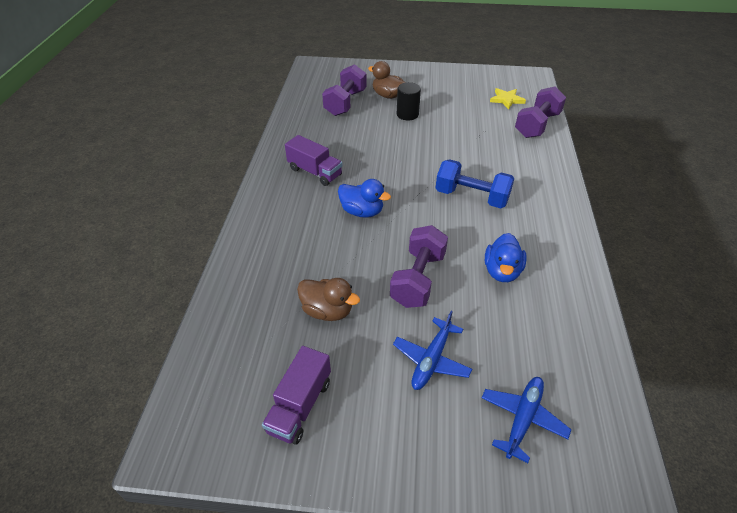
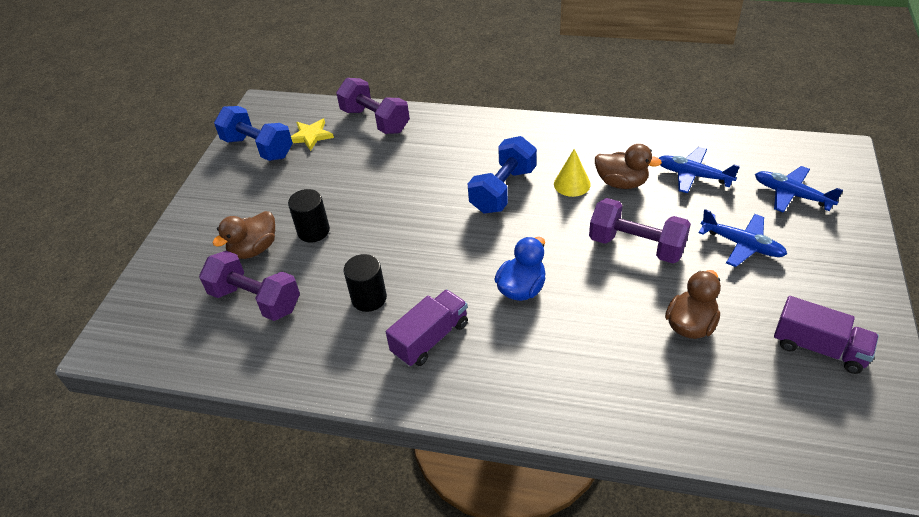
camera: 80 degrees left, 0 degrees up
blue duck [485,233,527,282] -> brown duck [595,144,662,189]
none -> blue dumbbell [214,106,293,161]
none -> black cylinder [344,254,387,312]
none -> yellow cone [554,149,591,197]
none -> blue plane [659,147,740,193]

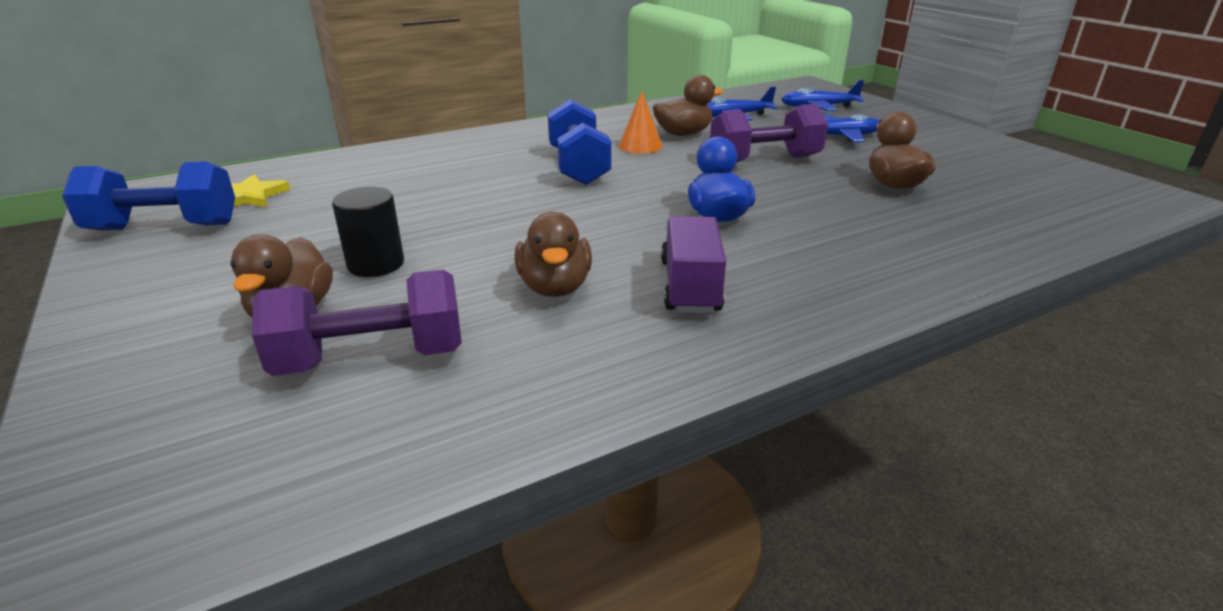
camera: 45 degrees left, 15 degrees down
purple dumbbell [336,78,410,134] -> none
black cylinder [344,254,387,312] -> brown duck [514,212,592,297]
yellow cone [554,149,591,197] -> orange cone [619,91,663,154]
purple truck [774,296,879,374] -> none

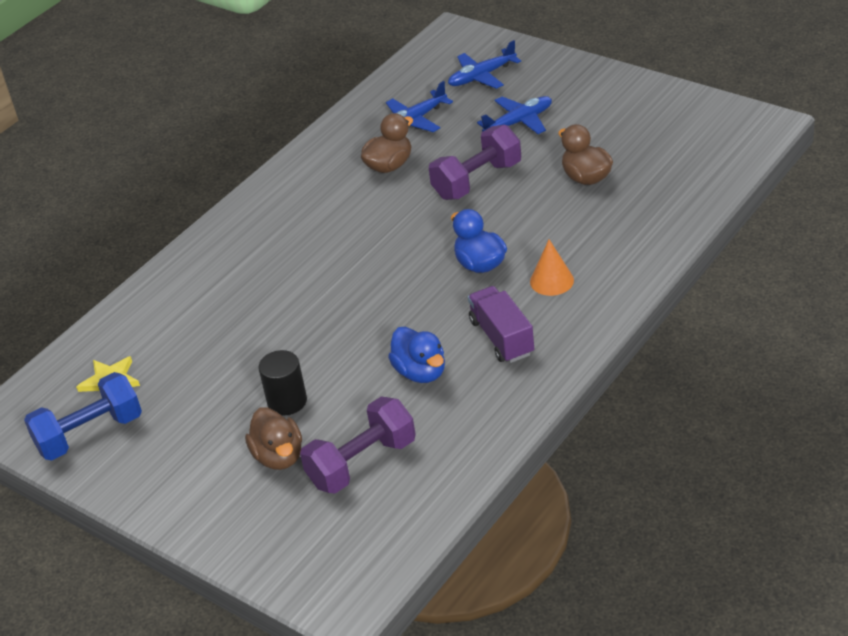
camera: 20 degrees left, 10 degrees up
brown duck [514,212,592,297] -> blue duck [388,327,445,383]
blue dumbbell [548,99,611,185] -> none
orange cone [619,91,663,154] -> orange cone moved to [530,240,574,296]

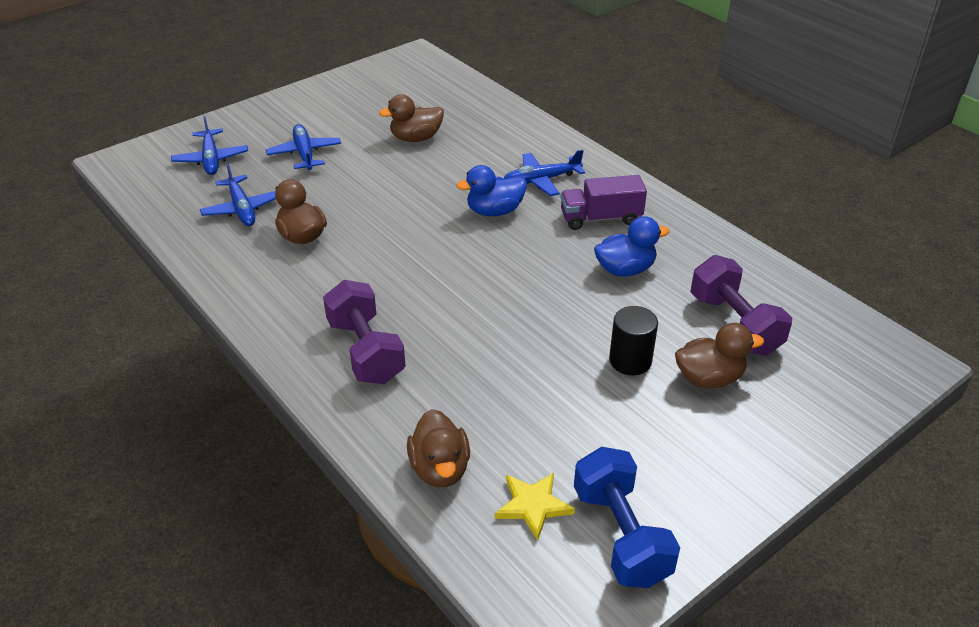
camera: 80 degrees left, 0 degrees up
purple dumbbell [429,125,521,200] -> purple dumbbell moved to [323,280,406,384]
orange cone [530,240,574,296] -> blue plane [504,149,585,196]
none -> brown duck [407,409,470,487]

